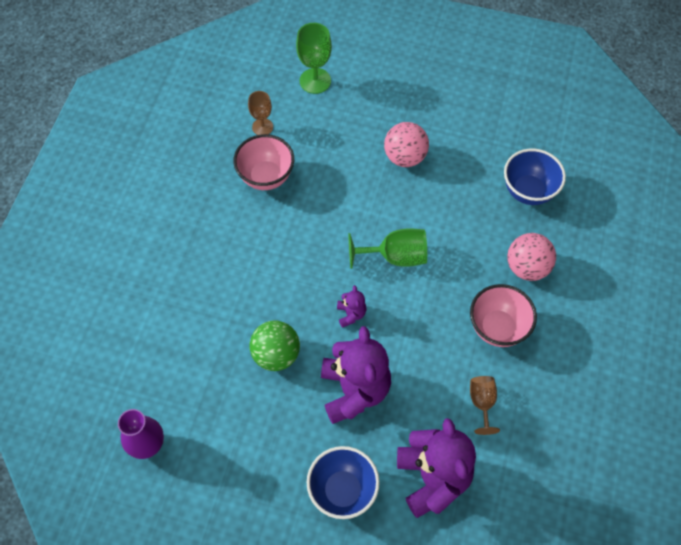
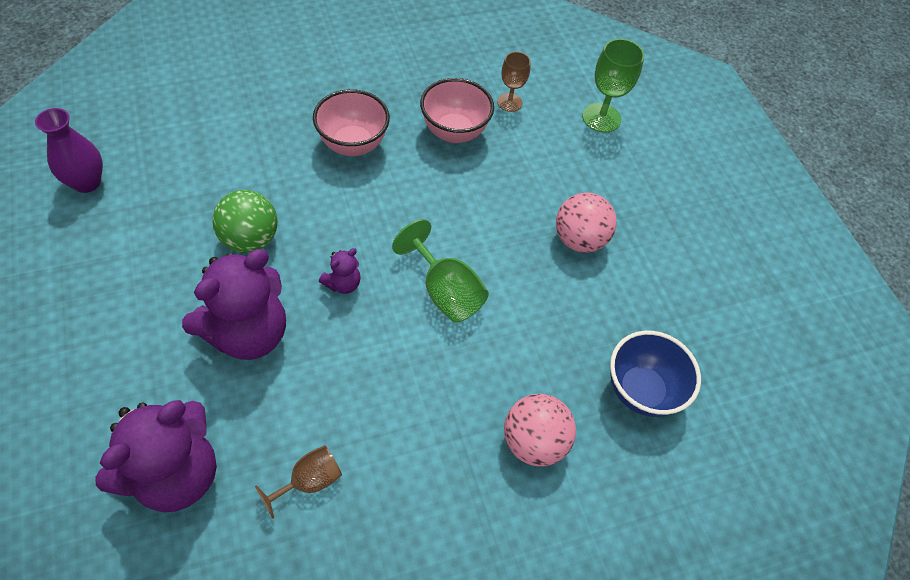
camera: 50 degrees right, 5 degrees down
blue bowl [307,446,380,519] -> none
pink bowl [470,284,537,347] -> pink bowl moved to [313,89,390,156]

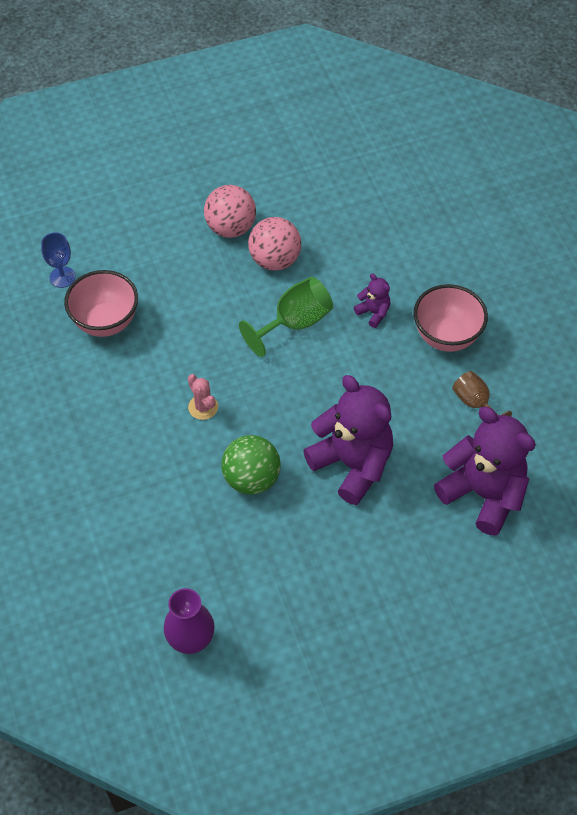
camera: 85 degrees left, 0 degrees up
pink bowl [313,89,390,156] -> pink bowl moved to [413,284,488,352]
purple teddy bear [319,248,361,294] -> purple teddy bear moved to [354,273,390,328]
brown goblet [497,52,531,112] -> blue goblet [41,232,76,288]
pink ball [504,394,576,466] -> pink ball moved to [248,217,301,271]
green goblet [582,39,644,133] -> none
blue bowl [610,331,701,417] -> none
none -> pink cactus [188,374,218,420]

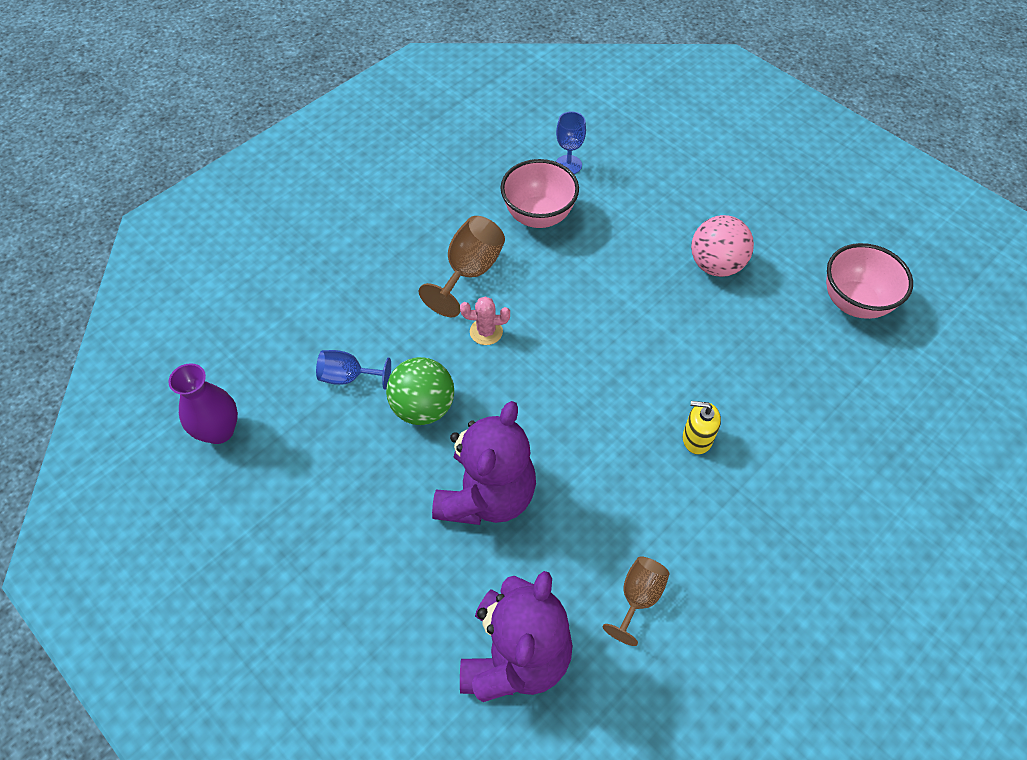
camera: 65 degrees right, 0 degrees up
pink cactus [188,374,218,420] -> pink cactus turned 60 degrees clockwise [460,296,510,345]
green goblet [239,277,333,357] -> none
pink ball [248,217,301,271] -> none
purple teddy bear [354,273,390,328] -> yellow soap dispenser [683,401,721,454]
pink bowl [413,284,488,352] -> pink bowl moved to [826,243,913,319]
none -> blue goblet [316,350,391,390]
none -> brown goblet [419,216,505,317]

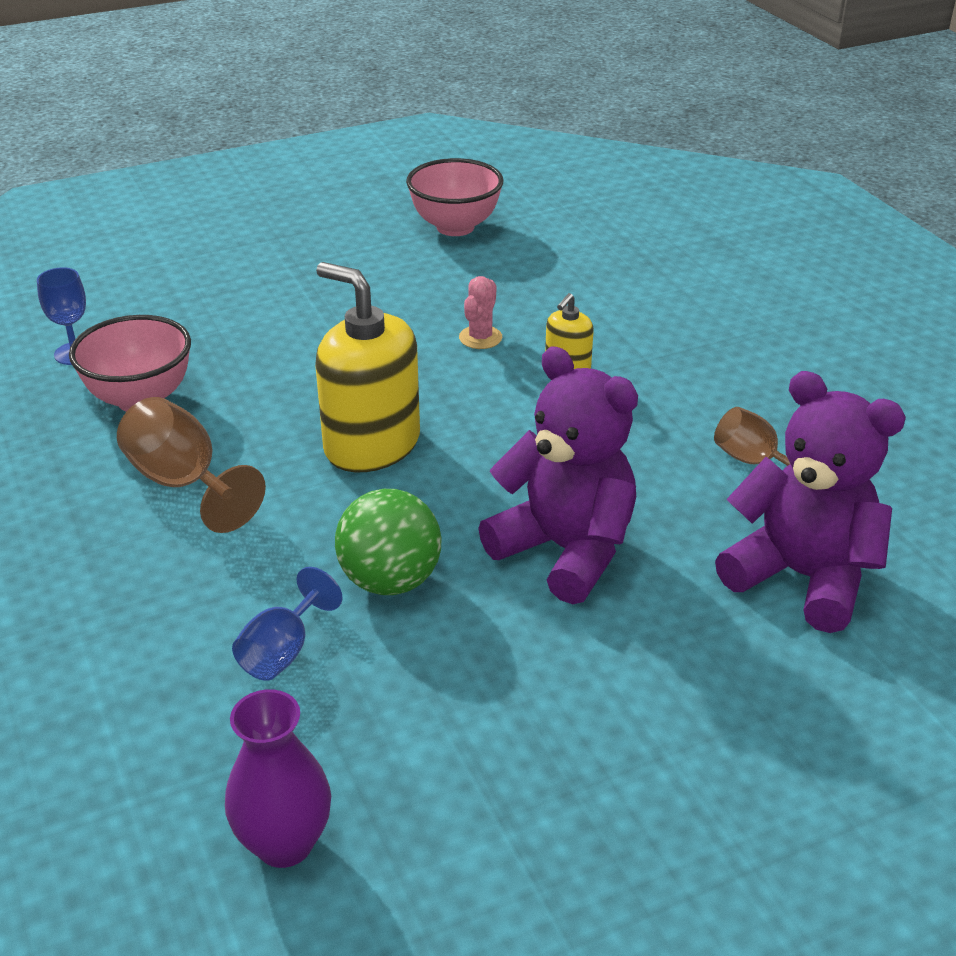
camera: 70 degrees left, 20 degrees down
pink cactus [460,296,510,345] -> pink cactus moved to [459,276,502,349]
pink ball [691,215,754,277] -> none
none -> yellow soap dispenser [315,262,420,472]

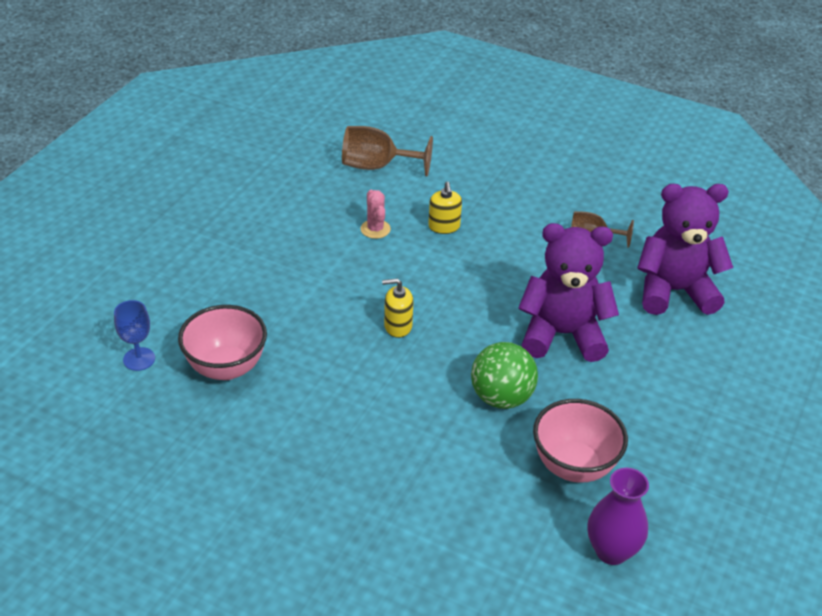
camera: 40 degrees left, 5 degrees up
brown goblet [117,397,266,533] -> brown goblet moved to [342,126,433,176]
blue goblet [232,567,343,681] -> none
yellow soap dispenser [315,262,420,472] -> yellow soap dispenser [382,278,414,338], size x0.48
pink bowl [406,158,503,236] -> pink bowl moved to [533,399,628,483]

